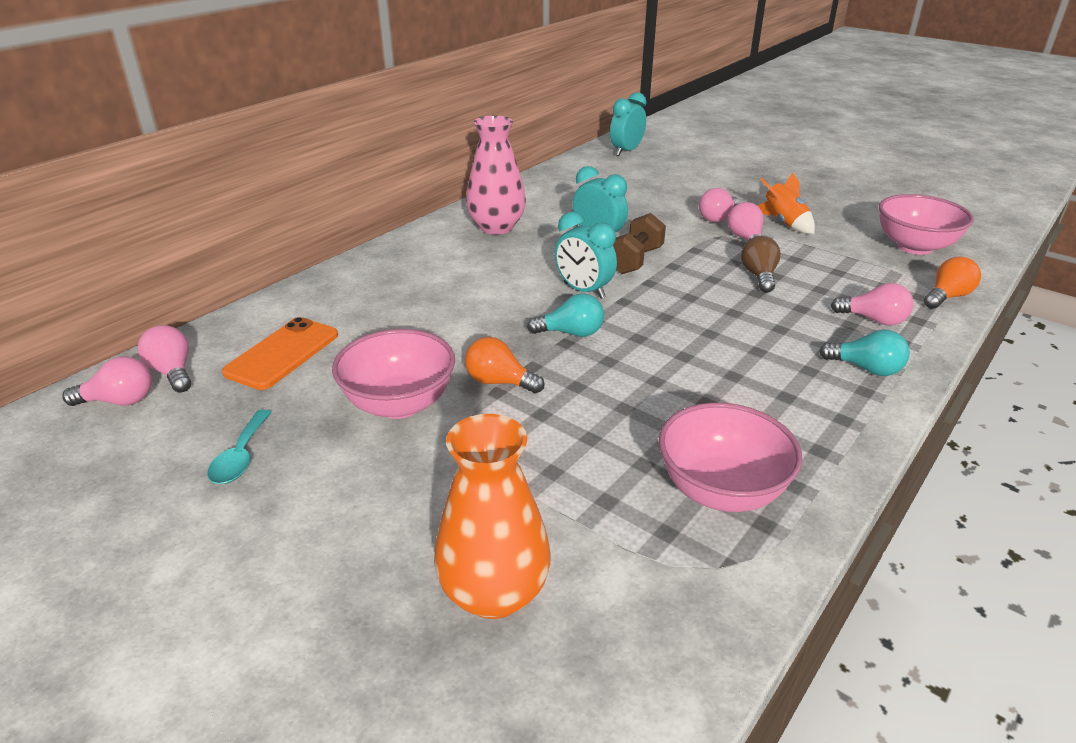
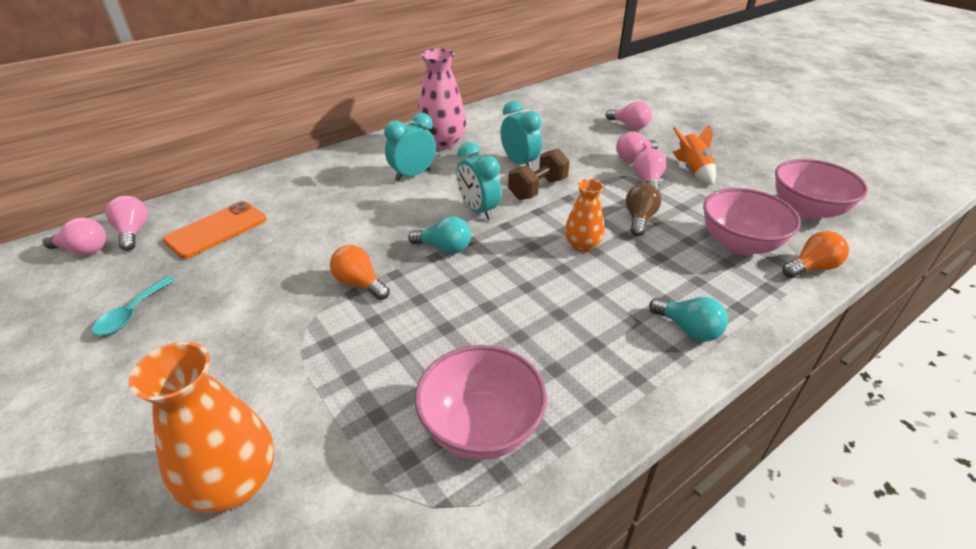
camera: 15 degrees right, 5 degrees up
pink bowl [332,329,455,419] -> pink bowl moved to [703,188,801,255]
turquoise clock [610,92,647,156] -> turquoise clock moved to [384,112,436,181]
pink light bulb [831,283,914,326] -> pink light bulb moved to [606,101,652,129]
none -> orange vase [565,179,605,252]

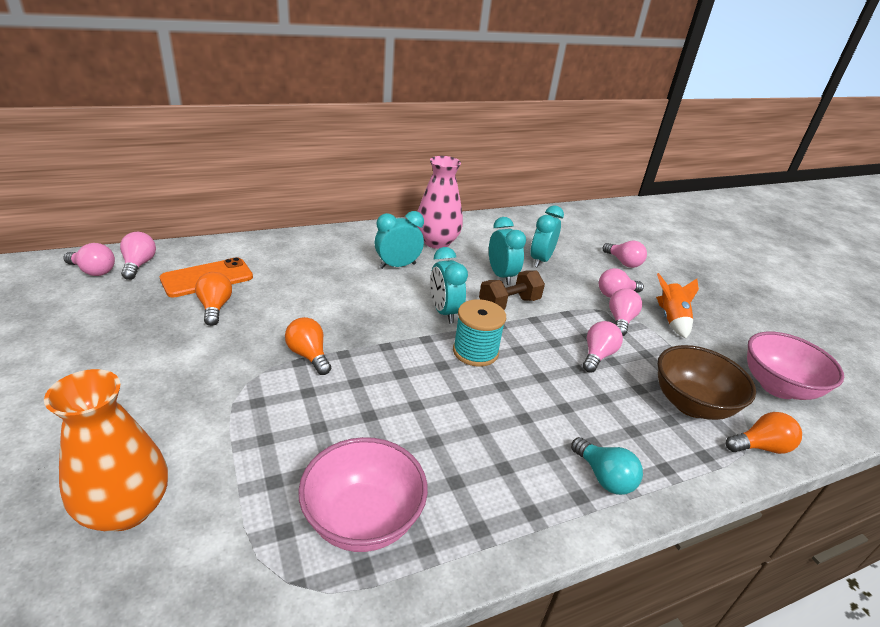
camera: 10 degrees right, 5 degrees down
turquoise spoon [92,276,175,336] -> none
turquoise light bulb [408,217,471,254] -> none
orange vase [565,179,605,252] -> none
brown light bulb [626,183,662,236] -> pink light bulb [583,321,623,373]
pink bowl [703,188,801,255] -> brown bowl [658,345,756,420]
none -> orange light bulb [195,272,232,326]
none -> turquoise spool [453,299,506,367]
none -> turquoise clock [530,205,564,268]

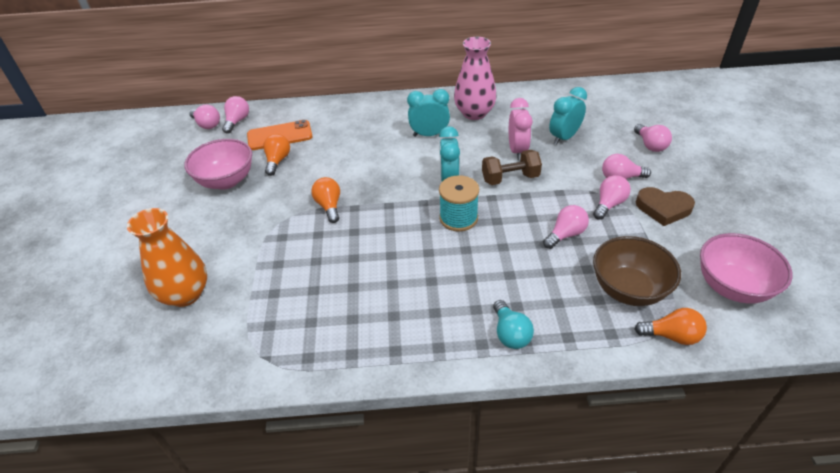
camera: 25 degrees right, 10 degrees up
pink bowl [298,437,428,552] -> pink bowl moved to [184,139,252,190]
turquoise clock [489,217,526,285] -> pink clock [509,98,533,160]
orange rocket [656,273,699,338] -> brown heart [636,187,695,226]

